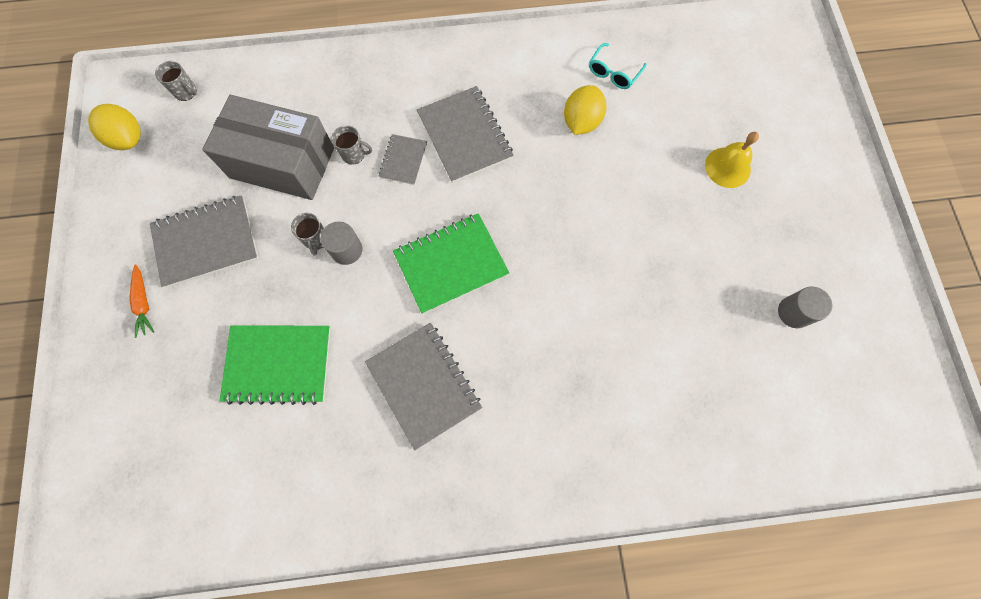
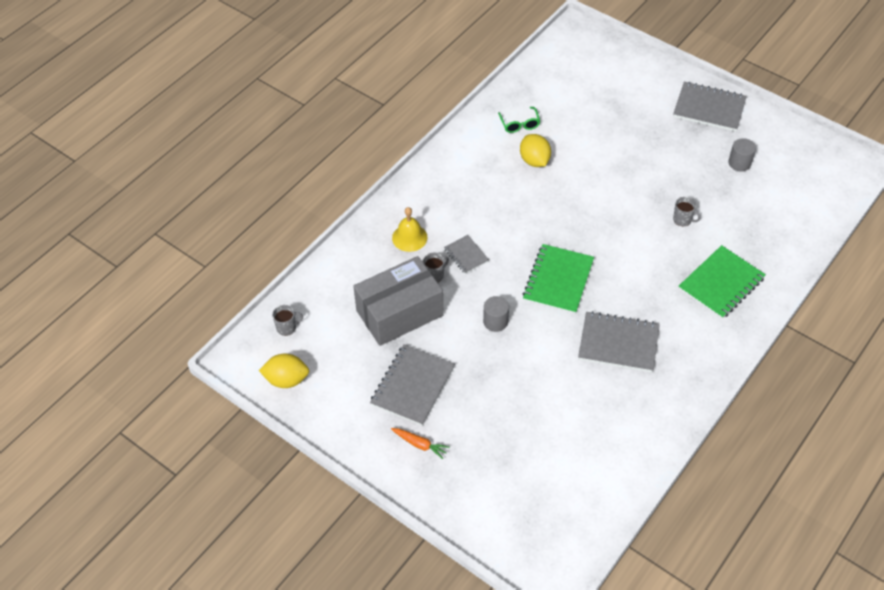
camera: 45 degrees left, 20 degrees down
green notebook [220,325,330,405] -> green notebook moved to [678,245,766,319]
grey mug [291,213,324,256] -> grey mug moved to [673,197,701,226]
grey notebook [417,86,514,183] -> grey notebook moved to [673,82,747,132]
turquoise glasses [589,43,646,89] -> green glasses [498,107,540,133]
yellow bell [705,132,759,188] -> yellow bell moved to [392,207,428,252]

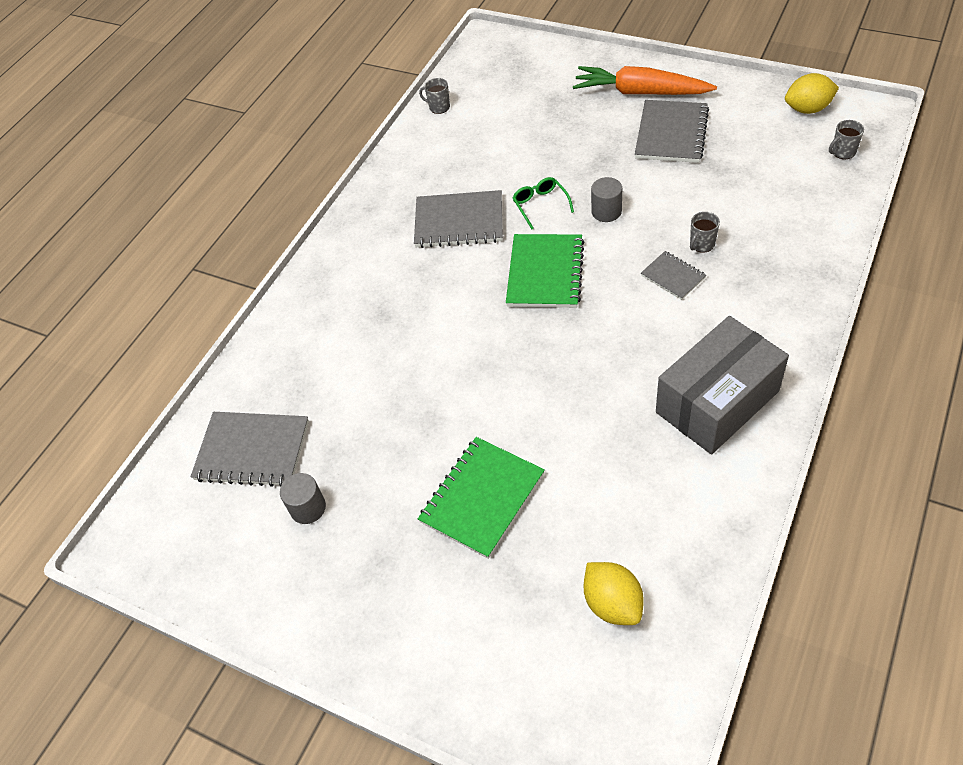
camera: 175 degrees right, 0 degrees up
grey box [353,256,443,346] -> grey box moved to [656,316,789,454]
orange carrot [391,428,450,459] -> orange carrot [573,66,717,95], size x2.22
yellow bell [392,207,428,252] -> none
green glasses [498,107,540,133] -> green glasses moved to [513,177,574,229]
yellow lemon [520,134,551,167] -> yellow lemon moved to [584,562,644,625]
grey notebook [673,82,747,132] -> grey notebook moved to [191,412,309,487]
grey mug [673,197,701,226] -> grey mug moved to [419,78,450,114]
green notebook [678,245,766,319] -> green notebook moved to [418,437,545,559]

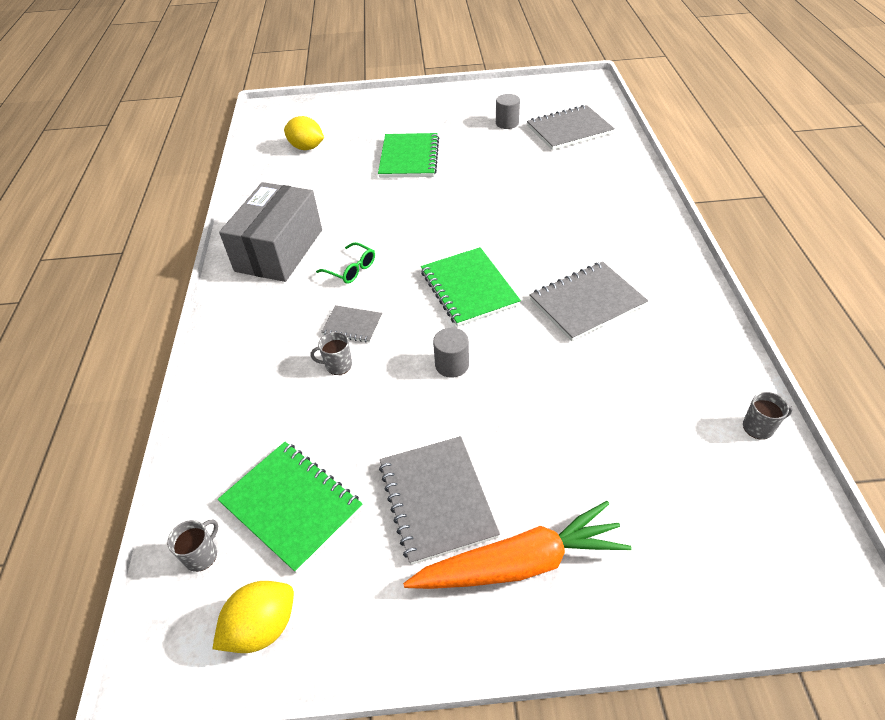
camera: 145 degrees right, 5 degrees down
green glasses [513,177,574,229] -> green glasses moved to [316,242,375,284]
grey mug [690,212,720,253] -> grey mug turned 105 degrees counterclockwise [311,332,352,375]
none -> green notebook [218,442,363,573]

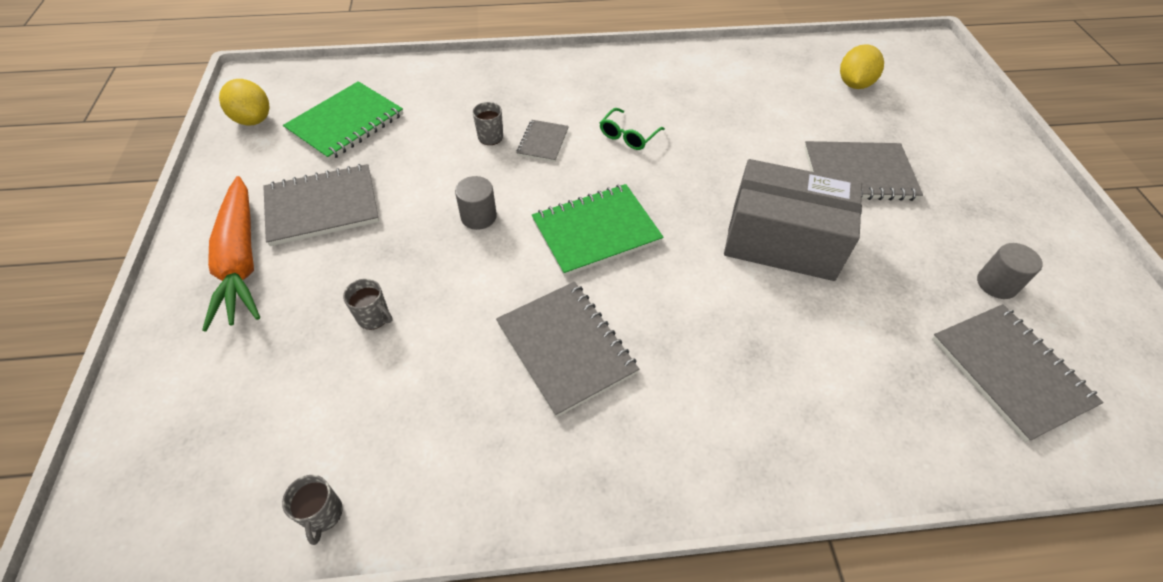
camera: 85 degrees right, 5 degrees up
grey mug [167,519,218,572] -> grey mug moved to [343,279,393,330]
grey box [219,182,322,282] -> grey box moved to [724,159,862,281]
green notebook [378,133,439,178] -> grey notebook [804,141,923,201]

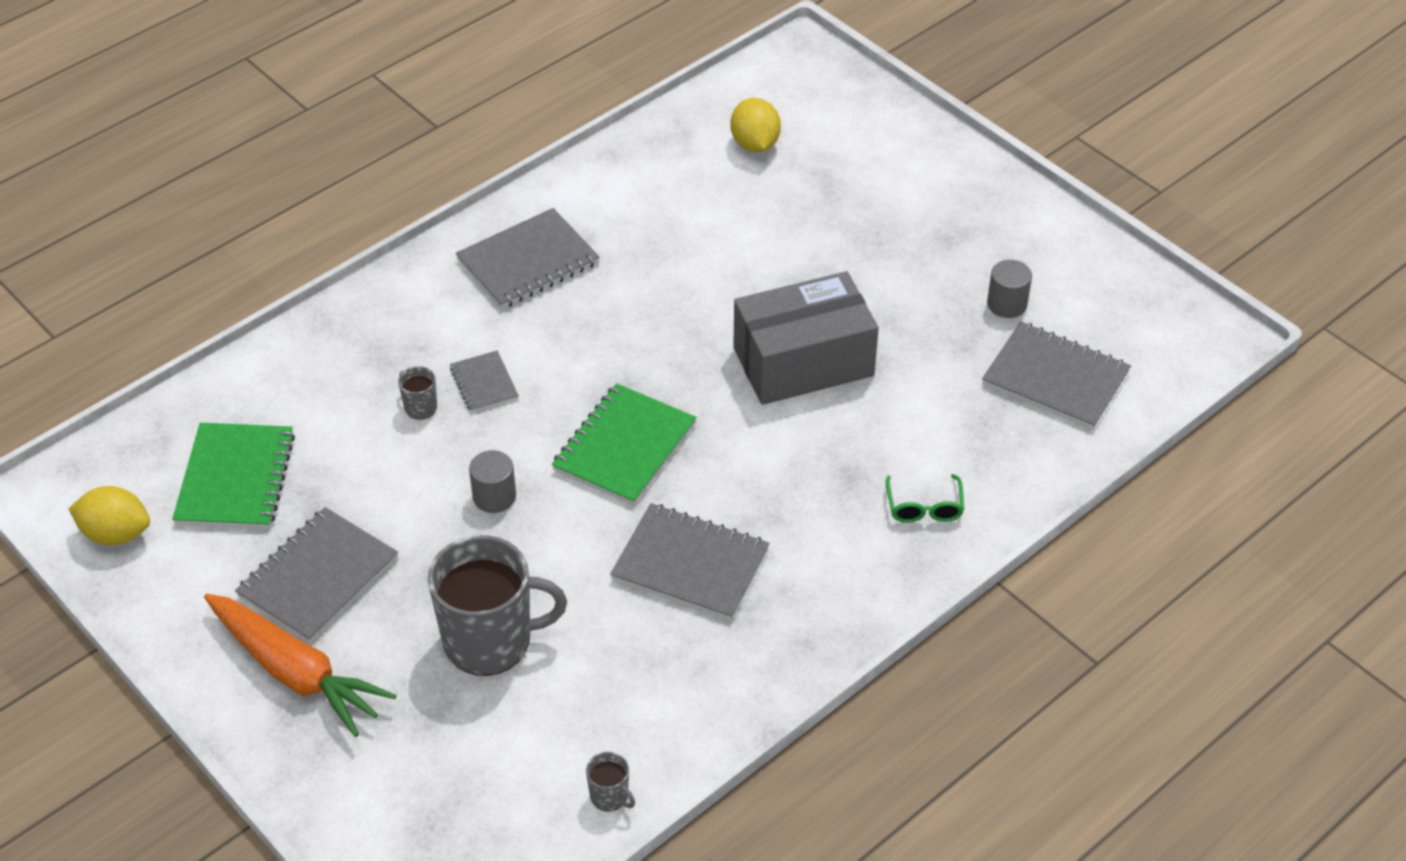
camera: 35 degrees left, 5 degrees down
grey mug [343,279,393,330] -> grey mug [428,535,567,676], size x2.42
green glasses [600,108,665,150] -> green glasses moved to [886,474,964,523]
grey notebook [804,141,923,201] -> grey notebook moved to [456,208,600,309]

